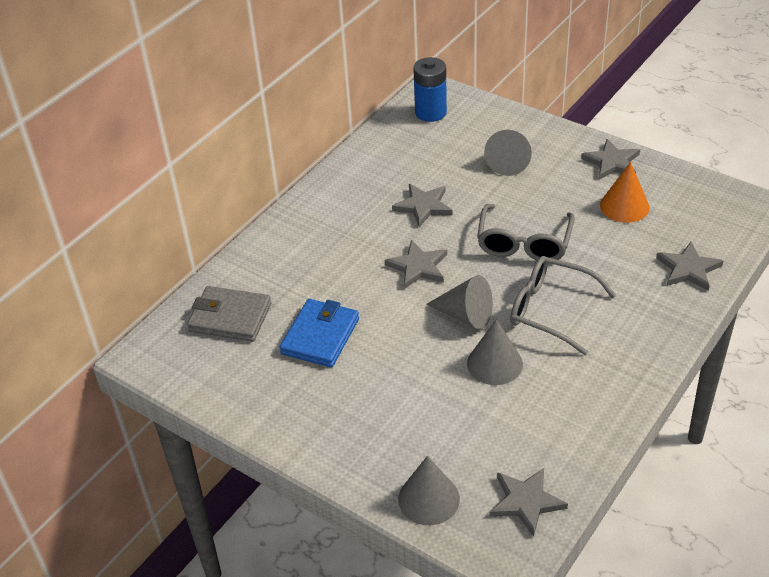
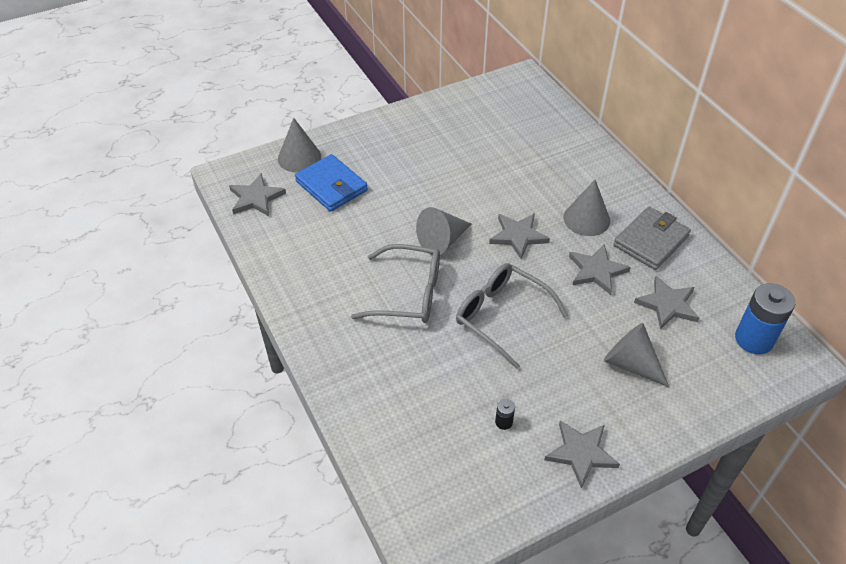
camera: 115 degrees right, 5 degrees up
grey wallet [187,286,271,342] -> grey wallet moved to [613,206,691,270]
blue wallet [280,299,359,367] -> blue wallet moved to [295,154,368,212]
grey cone [467,319,523,385] -> grey cone moved to [563,180,610,236]
grey glasses [510,256,616,355] -> grey glasses turned 45 degrees clockwise [351,244,440,323]
orange cone [600,162,650,223] -> black battery [495,399,515,430]
grey star [656,242,723,291] -> grey star moved to [634,276,699,330]

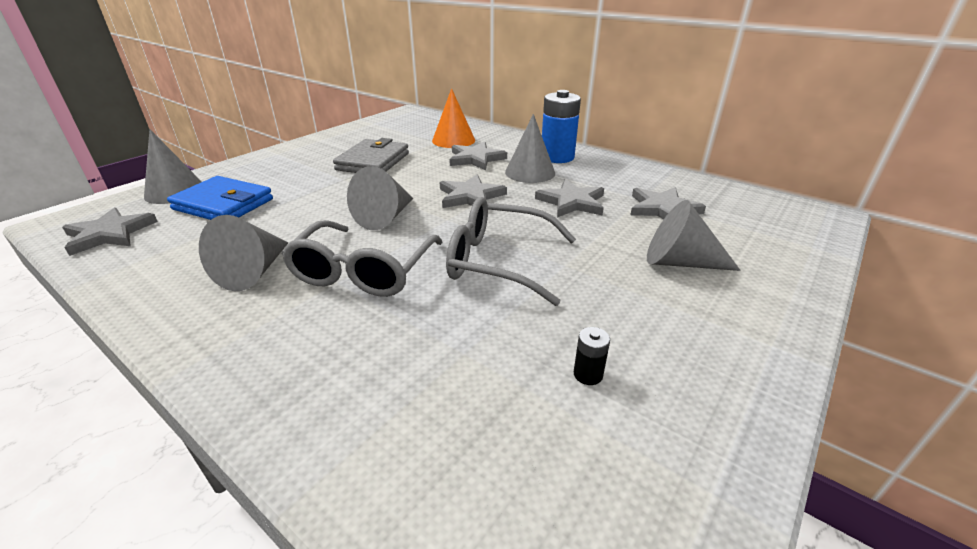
camera: 25 degrees left, 15 degrees down
grey glasses [351,244,440,323] -> grey glasses turned 120 degrees clockwise [281,220,443,297]
grey star [544,420,620,488] -> grey star moved to [449,141,507,171]
grey wallet [613,206,691,270] -> grey wallet moved to [333,138,409,173]
blue battery [735,283,795,354] -> blue battery moved to [542,90,581,163]
none -> grey cone [199,215,288,291]
none -> orange cone [432,88,475,148]

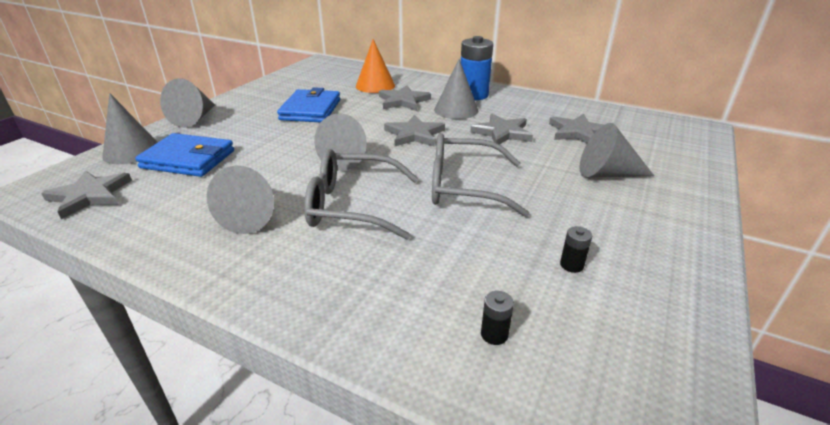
camera: 10 degrees left, 0 degrees up
grey glasses [281,220,443,297] -> grey glasses turned 90 degrees clockwise [304,149,419,240]
grey wallet [333,138,409,173] -> blue wallet [277,87,340,122]
none -> grey cone [160,78,215,128]
none -> black battery [481,291,514,345]

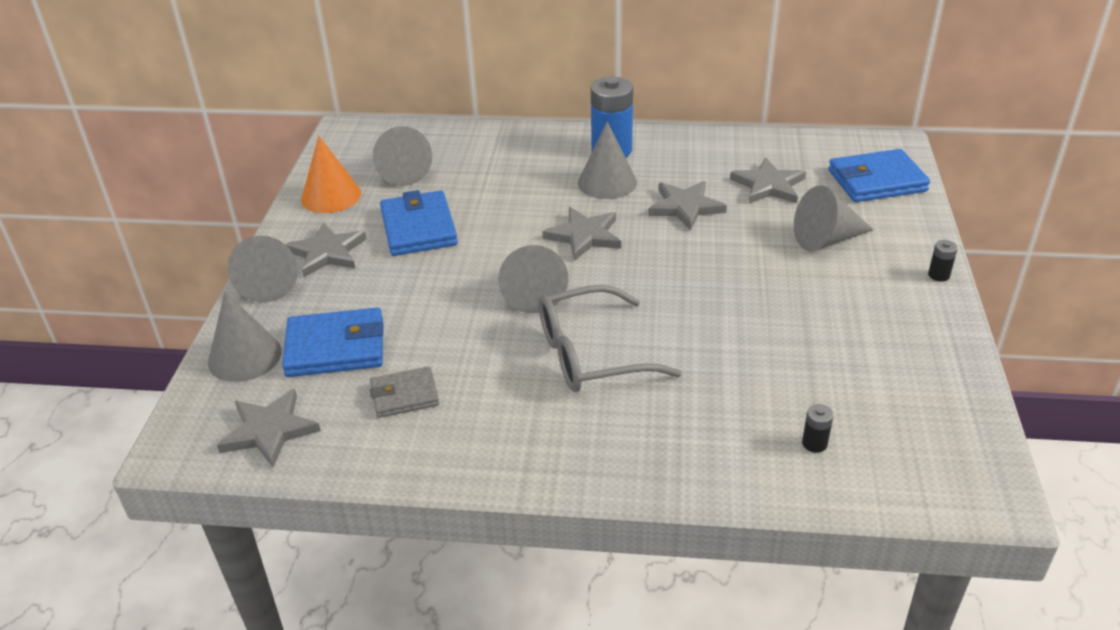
camera: 20 degrees left, 5 degrees up
grey cone [207,166,274,234] -> grey cone moved to [373,126,432,186]
orange cone [356,39,395,93] -> orange cone moved to [301,136,361,213]
grey star [379,85,431,111] -> grey star moved to [285,222,366,277]
grey glasses [432,133,530,217] -> none
black battery [560,226,592,273] -> black battery moved to [928,240,958,282]
none -> grey wallet [370,367,439,418]
none -> blue wallet [828,149,930,202]

